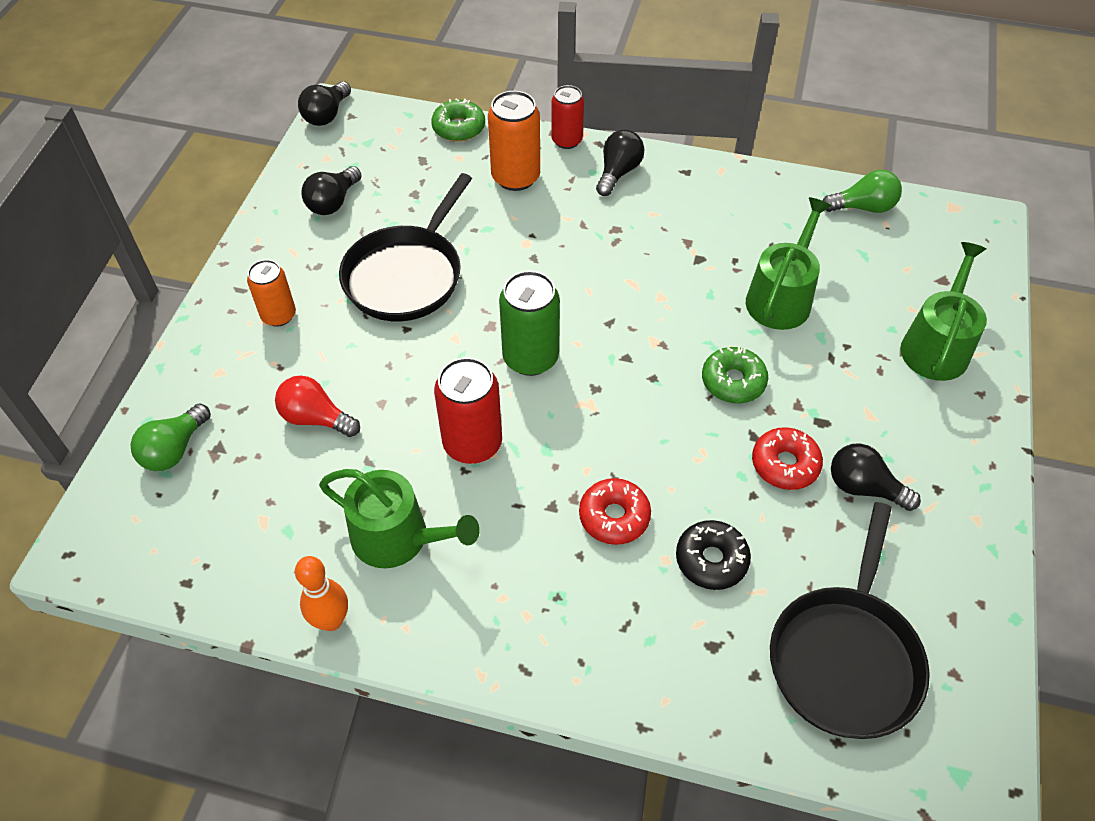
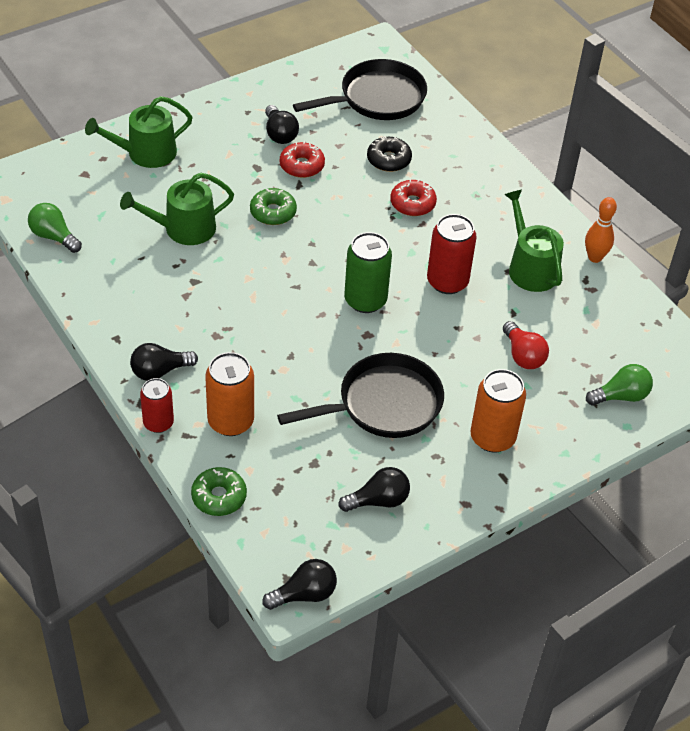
camera: 140 degrees left, 5 degrees down
orange can [247,260,296,327] -> orange can [470,369,526,452], size x1.52

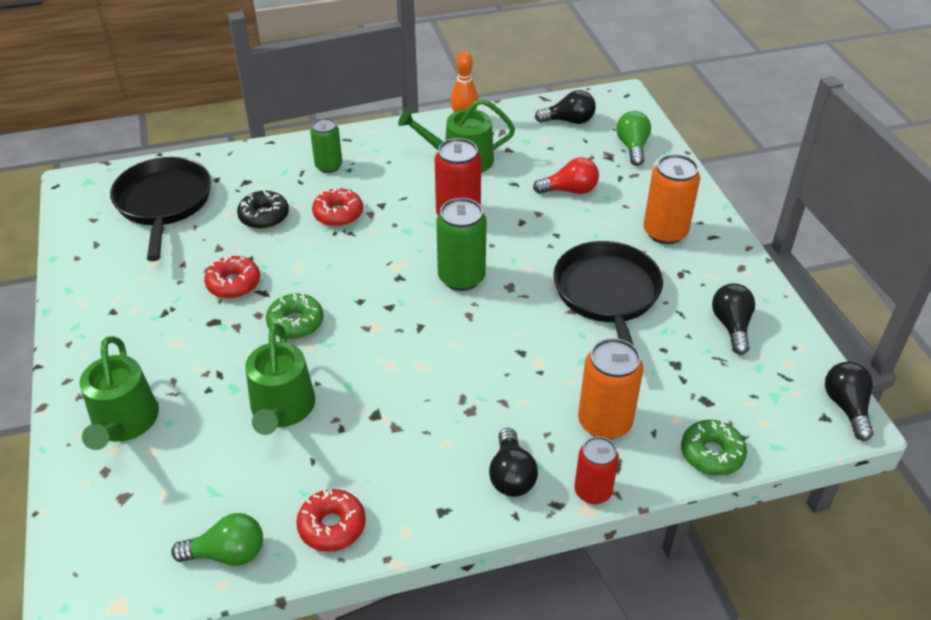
camera: 70 degrees left, 5 degrees down
green light bulb [28,203,82,253] -> green light bulb turned 150 degrees counterclockwise [171,513,263,566]
black light bulb [265,105,299,144] -> black light bulb moved to [535,90,596,124]
none -> red donut [296,489,366,551]
none -> green can [310,118,342,173]

